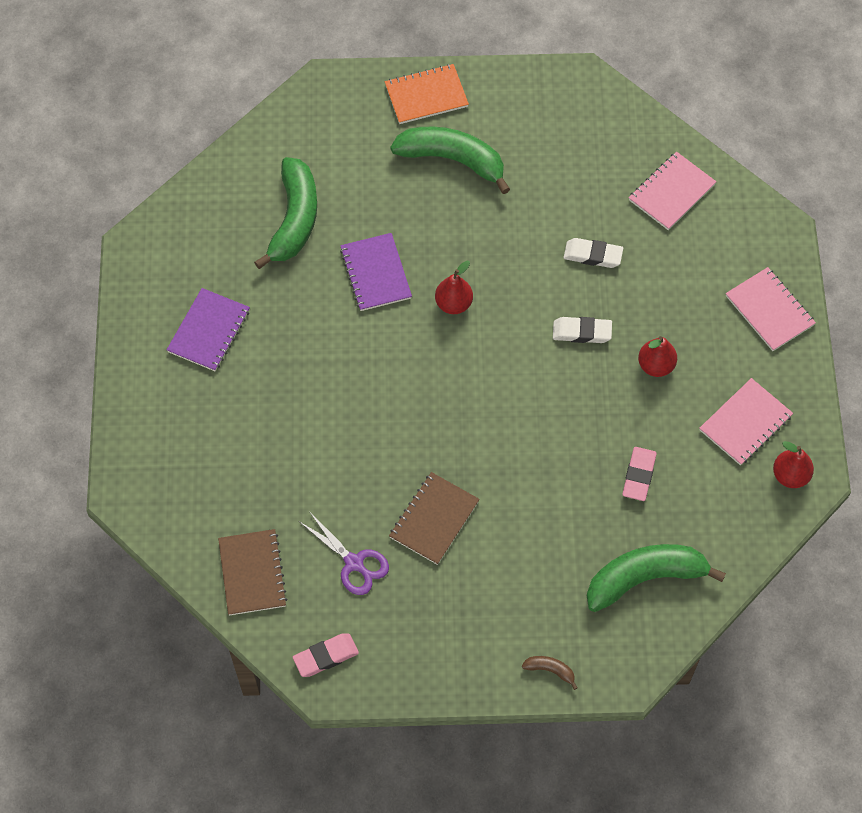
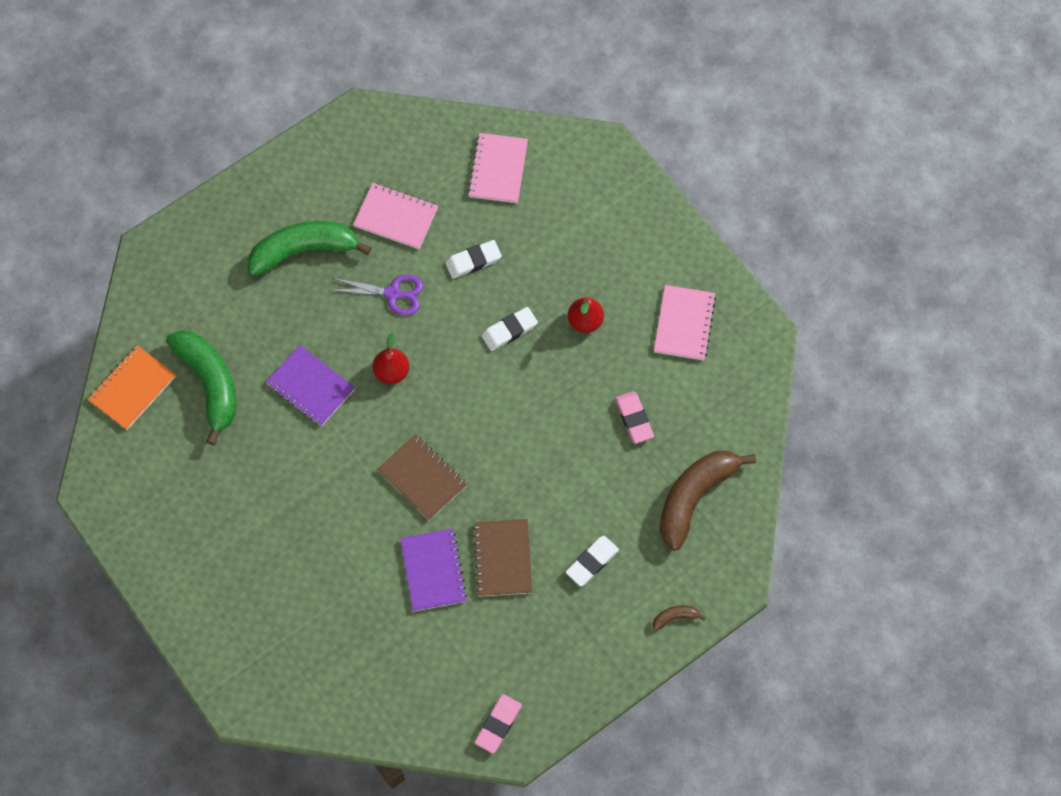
camera: 35 degrees left, 5 degrees up
purple notebook [167,288,250,371] -> purple notebook moved to [400,528,467,611]
brown notebook [218,529,287,616] -> brown notebook moved to [378,434,467,521]
purple scissors [300,512,389,595] -> purple scissors moved to [330,274,423,316]
orange notebook [385,64,469,124] -> orange notebook moved to [88,345,176,430]
green banana [587,544,726,612] -> brown banana [659,451,756,551]
pink notebook [726,267,816,351] -> pink notebook moved to [353,183,438,249]
red pear [773,441,814,488] -> none
none -> white eraser [566,536,619,586]

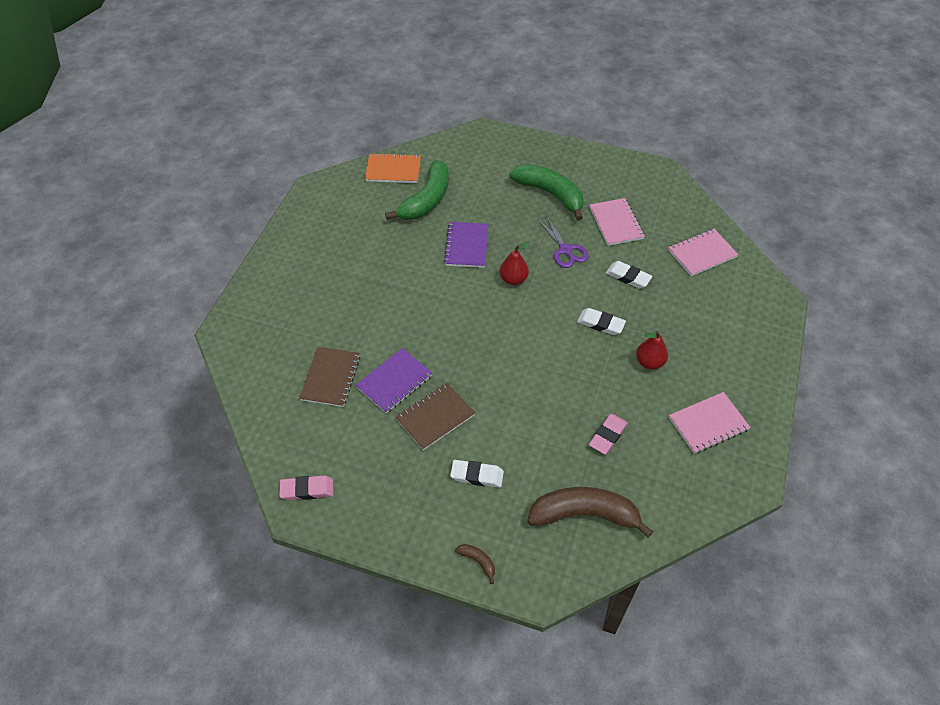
camera: 55 degrees right, 15 degrees down
brown notebook [378,434,467,521] -> brown notebook moved to [299,347,360,407]

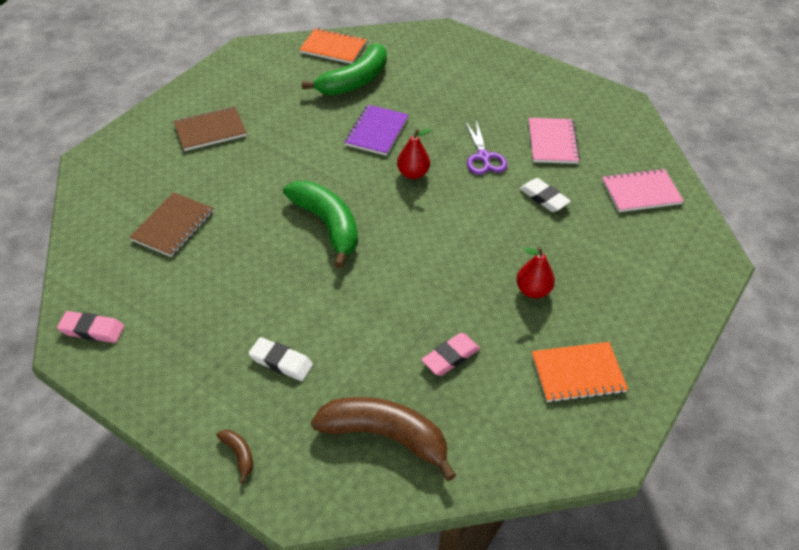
camera: 15 degrees right, 5 degrees down
purple notebook [356,348,433,413] -> none
brown notebook [395,383,475,450] -> brown notebook moved to [173,107,247,151]
green banana [509,164,584,221] -> green banana moved to [283,181,358,268]
white eraser [577,308,626,335] -> none
pink notebook [669,392,751,454] -> orange notebook [532,342,628,403]

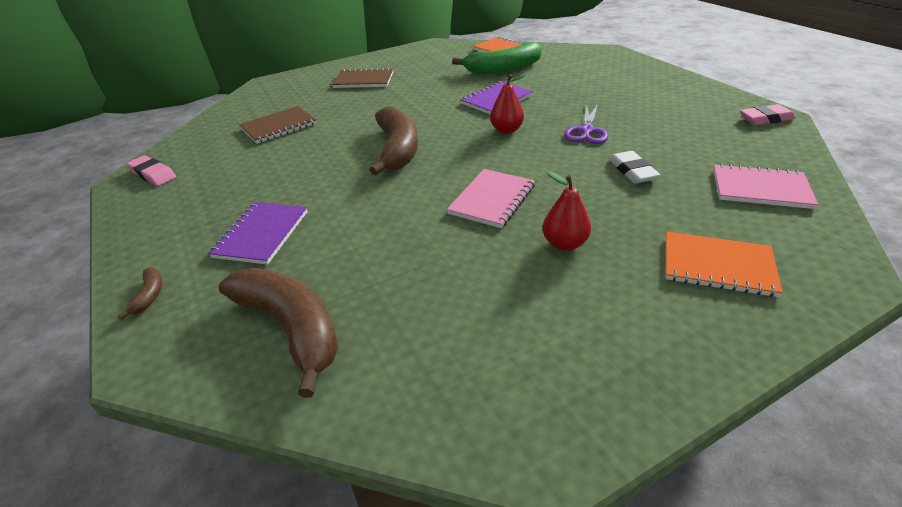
camera: 30 degrees right, 10 degrees down
white eraser [249,337,313,381] -> purple notebook [208,202,308,265]
green banana [283,181,358,268] -> brown banana [369,106,418,175]
pink eraser [421,333,480,376] -> pink eraser moved to [740,104,795,125]
pink notebook [529,118,580,164] -> pink notebook moved to [447,169,535,228]
orange notebook [532,342,628,403] -> orange notebook moved to [666,232,783,297]

